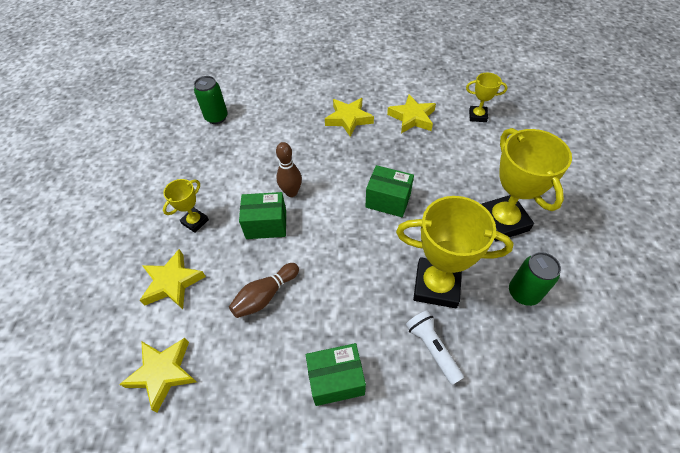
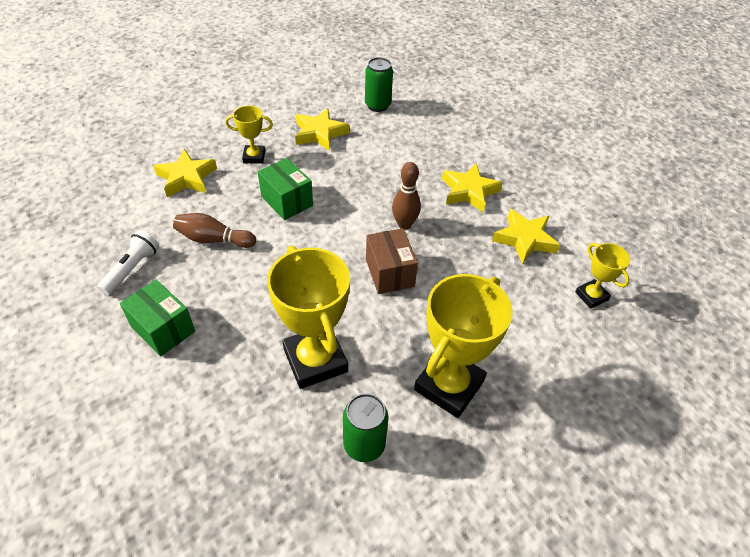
camera: 50 degrees right, 5 degrees down
yellow star [119,338,197,413] -> yellow star moved to [295,108,349,151]
brown bowling pin [276,142,302,197] -> brown bowling pin moved to [392,162,421,229]
green box [365,165,414,217] -> brown box [366,228,418,294]
white flashlight [406,310,464,385] -> white flashlight moved to [97,230,160,295]

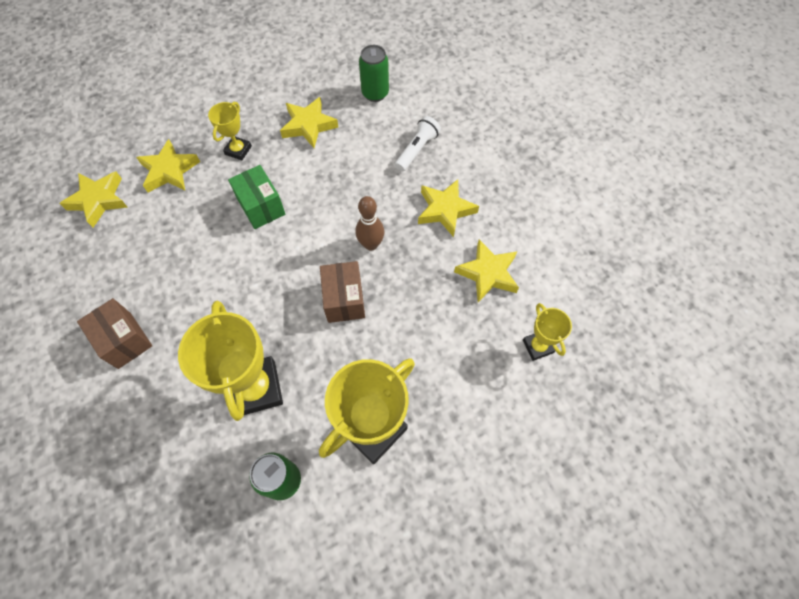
camera: 10 degrees right, 15 degrees up
white flashlight [97,230,160,295] -> white flashlight moved to [395,116,441,172]
green box [120,280,195,357] -> brown box [77,298,152,369]
brown bowling pin [173,213,256,248] -> none
yellow trophy [225,105,273,164] -> yellow trophy turned 75 degrees counterclockwise [208,102,252,161]
none -> yellow star [59,172,128,227]

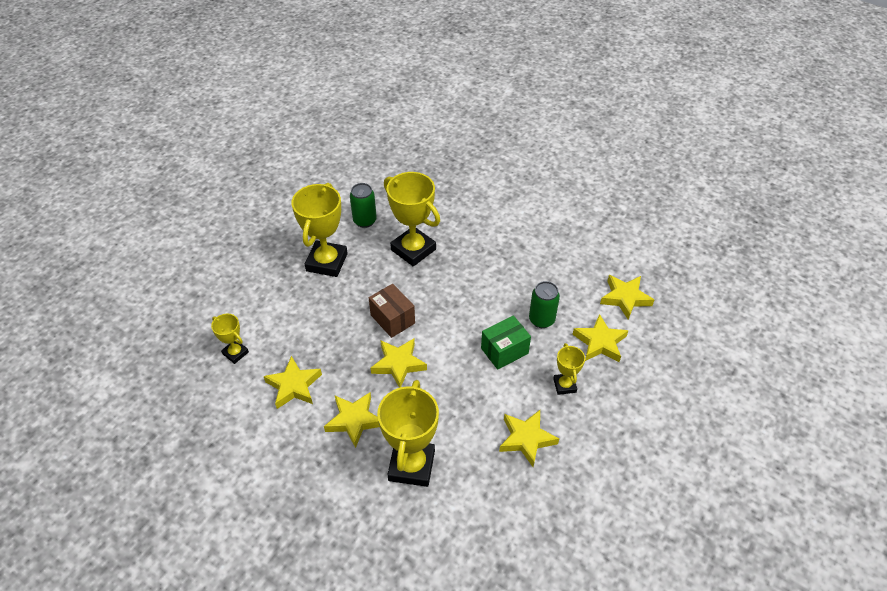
camera: 150 degrees right, 15 degrees down
brown box [77,298,152,369] -> none
green box [228,165,285,229] -> green box turned 60 degrees counterclockwise [481,316,531,370]
brown bowling pin [356,196,384,251] -> yellow star [371,338,427,388]
green can [359,45,389,102] -> green can moved to [529,281,560,328]
white flashlight [395,116,441,172] -> yellow trophy [377,380,439,487]

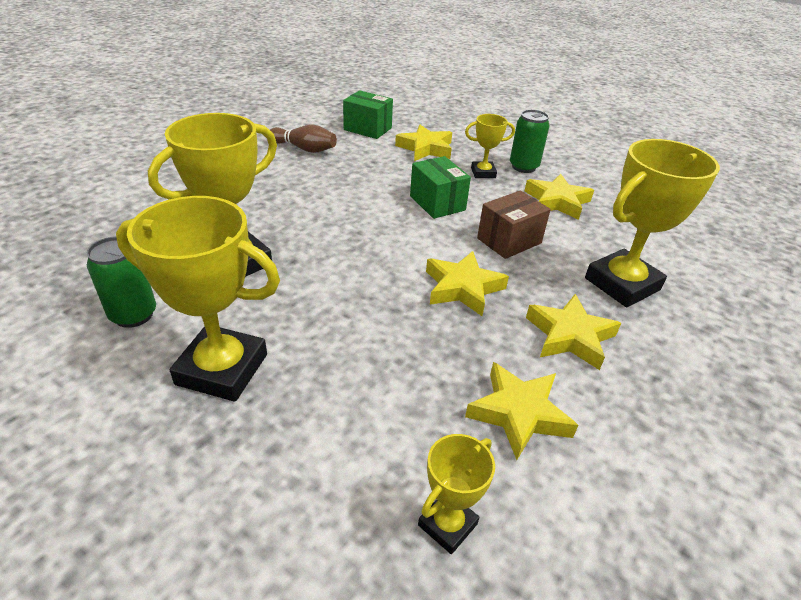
camera: 90 degrees left, 10 degrees down
brown box [369,284,415,338] -> brown box moved to [477,190,551,259]
yellow trophy [377,380,439,487] -> yellow trophy turned 45 degrees counterclockwise [585,139,720,307]
green can [529,281,560,328] -> green can moved to [510,109,549,173]
yellow star [600,275,654,319] -> green box [343,90,393,139]
none -> brown bowling pin [270,125,337,153]

